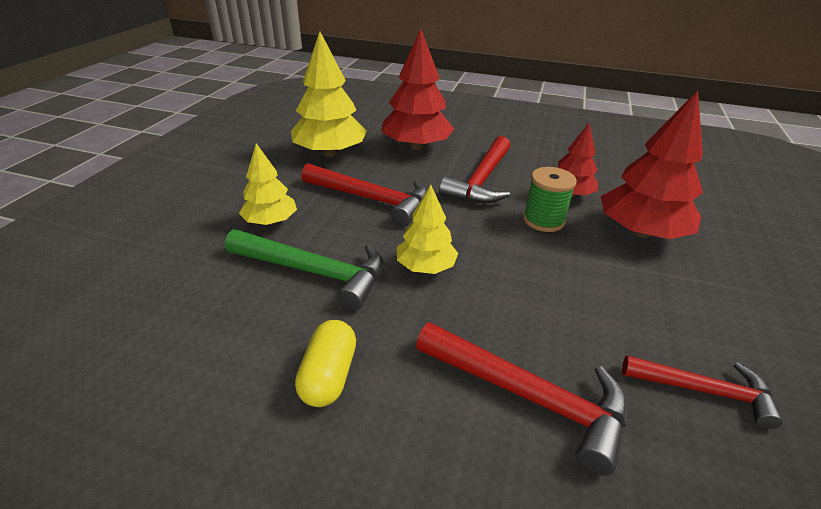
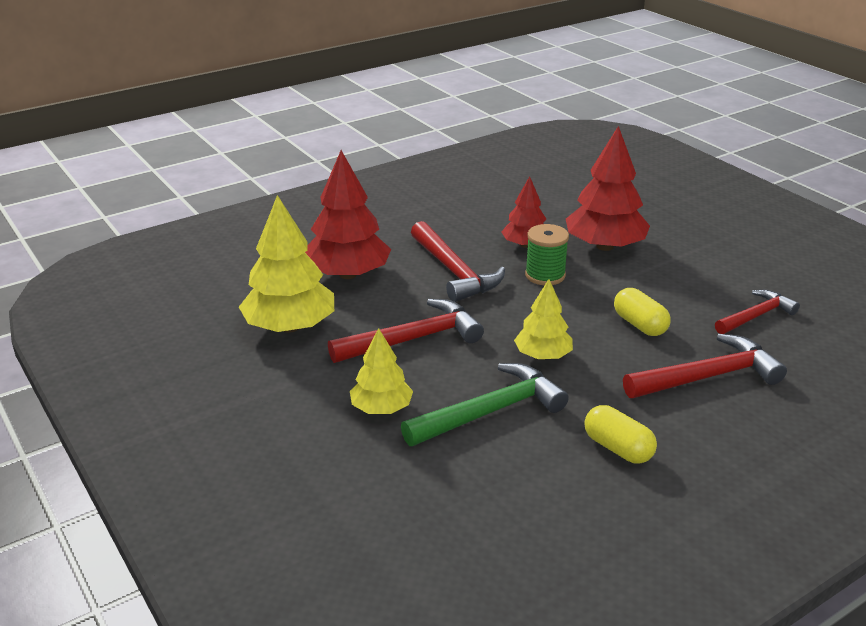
camera: 50 degrees left, 5 degrees down
none -> yellow capsule [614,288,671,336]

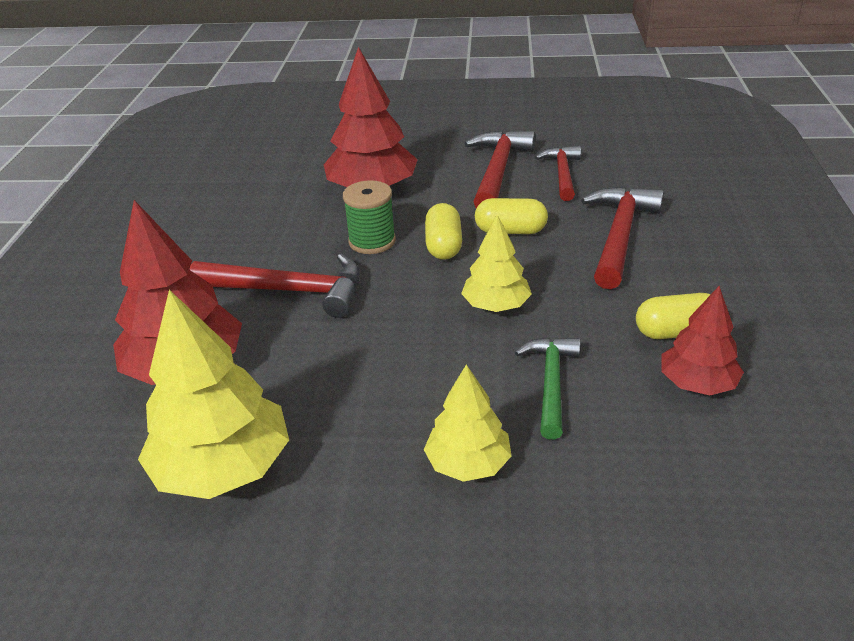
camera: 50 degrees left, 5 degrees up
red hammer [328,299,484,363] -> red hammer moved to [464,130,535,208]
green hammer [401,363,569,446] -> green hammer [515,337,581,440], size x0.65
red tree [501,176,546,248] -> red tree moved to [661,286,744,395]
none -> yellow capsule [425,203,462,260]

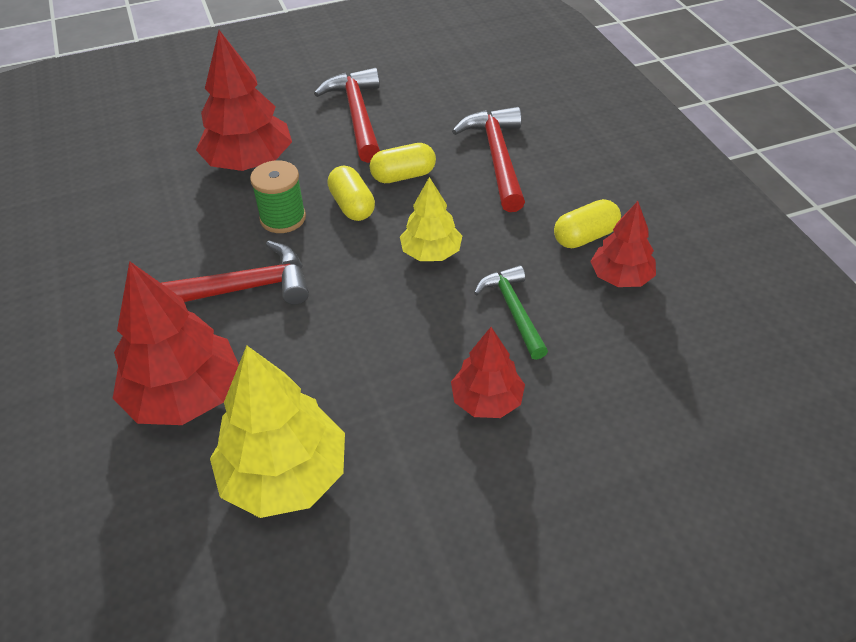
camera: 25 degrees left, 10 degrees up
yellow tree [424,364,512,482] -> red tree [451,327,525,418]
red hammer [535,146,581,201] -> none

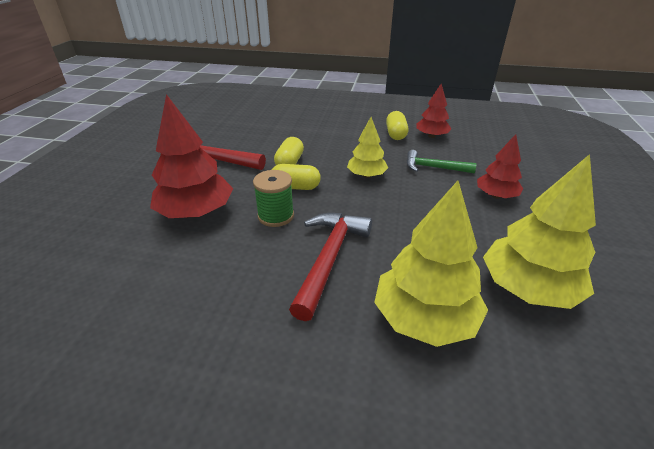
camera: 60 degrees left, 10 degrees down
red tree [112,261,239,425] -> yellow tree [374,181,488,347]
red hammer [452,107,525,212] -> none

